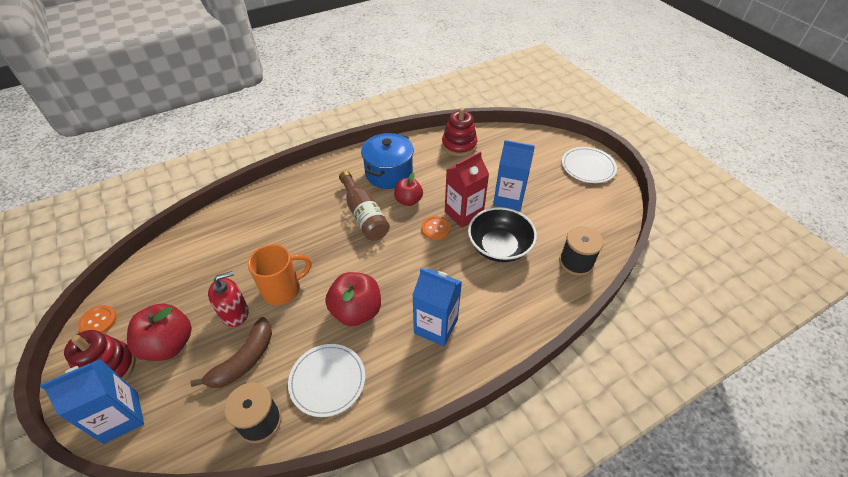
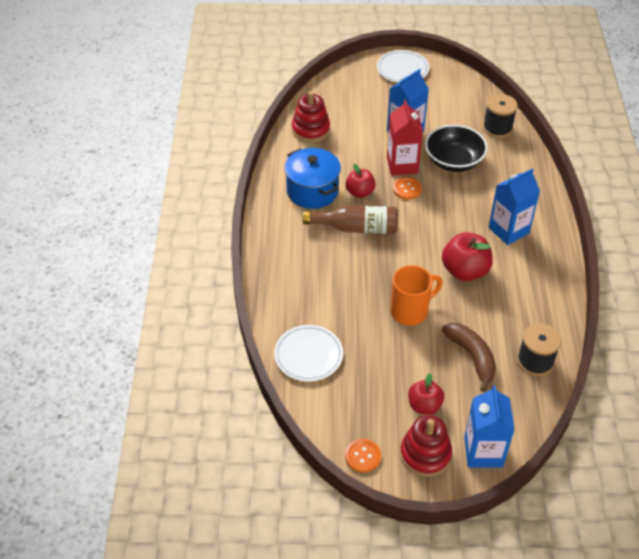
camera: 60 degrees left, 0 degrees up
red apple [127,303,192,361] -> red apple [408,373,444,415], size x0.64
red soap dispenser [208,271,249,327] -> none
orange mug [248,244,312,305] -> orange mug turned 60 degrees clockwise [391,265,443,326]
white plate [288,344,365,417] -> white plate moved to [274,325,343,381]

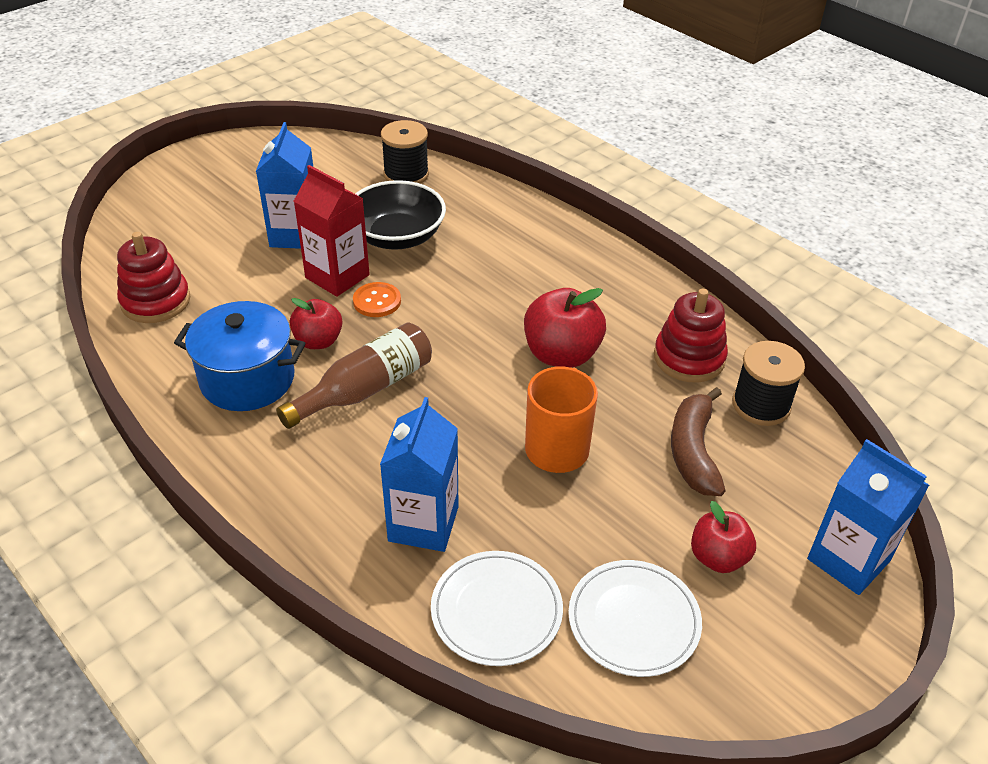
camera: 45 degrees left, 5 degrees down
orange button [345,439,381,473] -> none
white plate [377,50,429,83] -> white plate moved to [568,560,702,677]
red stacking toy [400,415,452,477] -> red stacking toy moved to [654,289,728,383]
brown banana [442,323,496,392] -> brown banana turned 105 degrees counterclockwise [671,387,726,496]
blue carton [488,168,540,245] -> blue carton moved to [380,397,459,552]

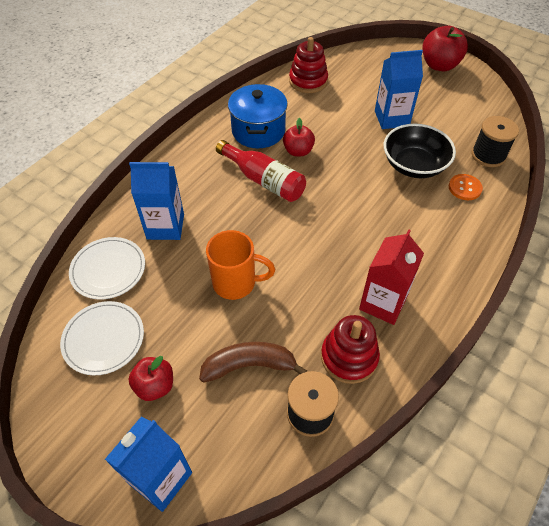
camera: 80 degrees right, 10 degrees up
brown bottle [276,322,432,429] -> red bottle [216,140,306,202]
red carton [294,165,370,297] -> red carton moved to [359,229,424,325]
orange button [353,282,401,317] -> orange button moved to [449,174,483,200]
red apple [524,288,606,368] -> red apple moved to [423,26,468,71]

